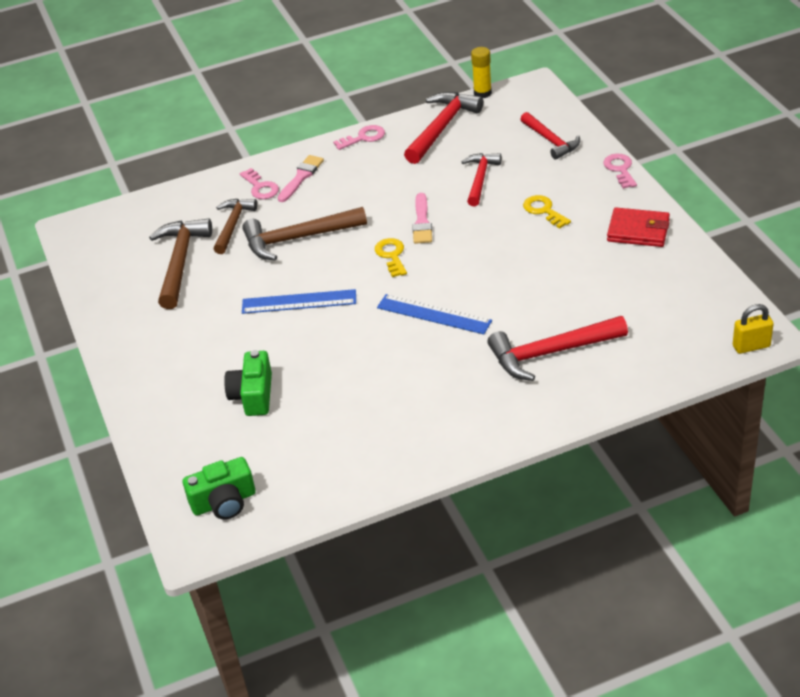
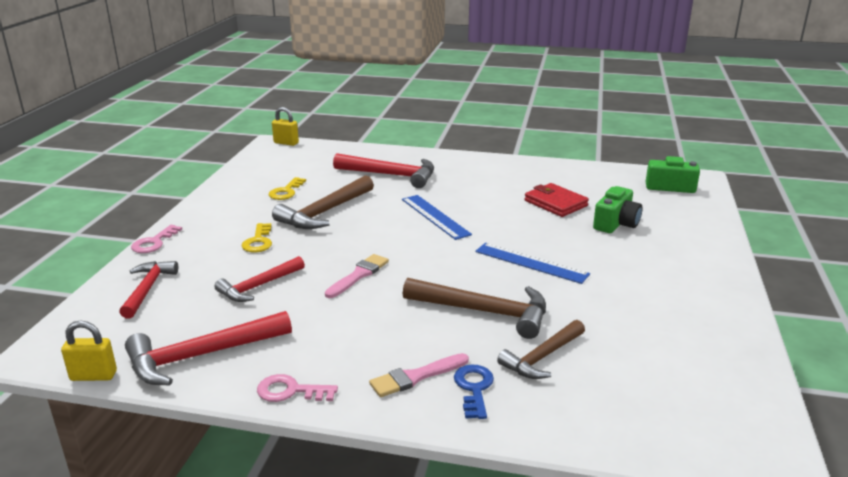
camera: 150 degrees left, 15 degrees down
brown hammer [149,219,212,309] -> brown hammer moved to [272,175,374,229]
pink key [240,168,279,199] -> blue key [454,365,494,419]
yellow key [375,238,407,277] -> yellow key moved to [269,177,306,200]
yellow glue stick [471,47,492,98] -> yellow padlock [61,321,117,381]
red wallet [607,207,670,247] -> red wallet moved to [525,183,589,217]

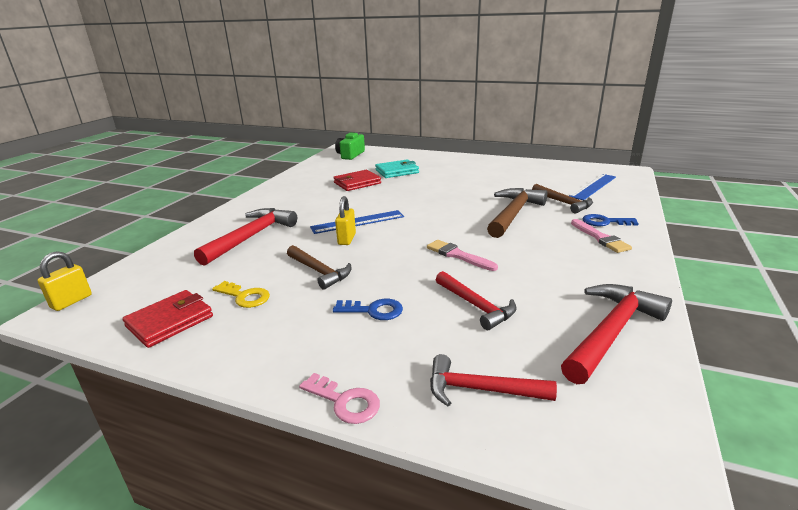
camera: 80 degrees left, 0 degrees up
yellow padlock [61,321,117,381] -> yellow padlock moved to [335,196,356,245]
red hammer [125,311,292,386] -> red hammer turned 120 degrees counterclockwise [561,284,672,384]
yellow key [241,223,272,253] -> blue key [333,299,403,320]
pink key [257,374,338,402] -> none
brown hammer [272,175,374,229] -> brown hammer [287,245,351,290], size x0.66
blue ruler [475,243,590,284] -> blue ruler moved to [569,174,616,200]
green camera [593,186,642,233] -> turquoise wallet [375,159,419,178]
none -> red wallet [122,290,213,348]

